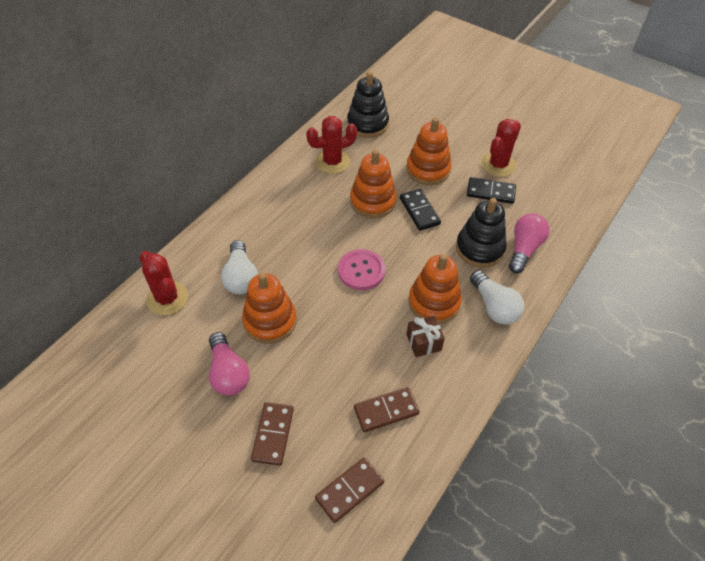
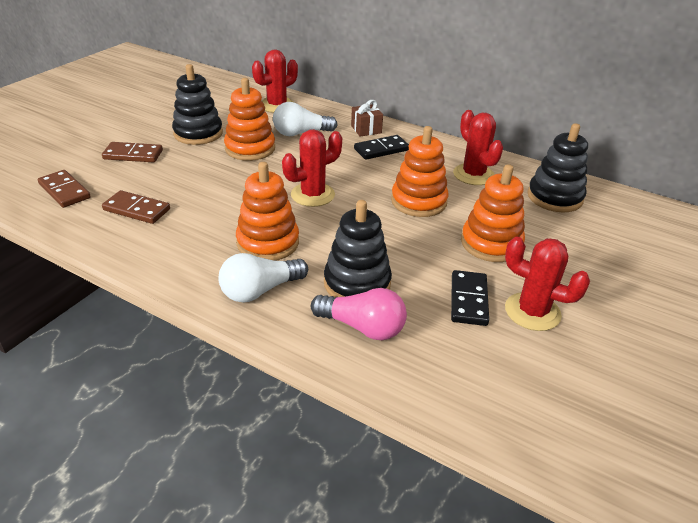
camera: 85 degrees right, 15 degrees down
pink light bulb [209,332,250,396] -> black stacking toy [172,64,223,145]
pink button [338,249,385,290] -> red cactus [282,129,342,207]
brown domino [354,387,420,432] -> brown domino turned 45 degrees counterclockwise [102,190,170,224]
black domino [400,189,441,231] -> black domino moved to [354,135,409,160]
brown gift [406,316,445,357] -> brown gift moved to [351,100,383,136]

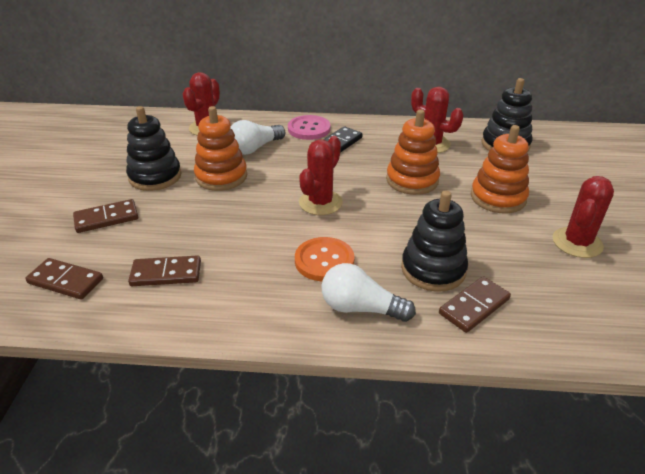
camera: 25 degrees left, 0 degrees up
white light bulb [218,253,308,303] -> white light bulb turned 75 degrees clockwise [322,263,416,322]
orange stacking toy [236,162,299,261] -> orange button [295,237,355,281]
pink light bulb [311,288,407,340] -> brown domino [439,276,511,333]
brown gift [351,100,383,136] -> pink button [288,115,331,140]
black domino [451,270,489,326] -> none
red cactus [505,236,590,331] -> red cactus turned 60 degrees counterclockwise [553,176,614,258]

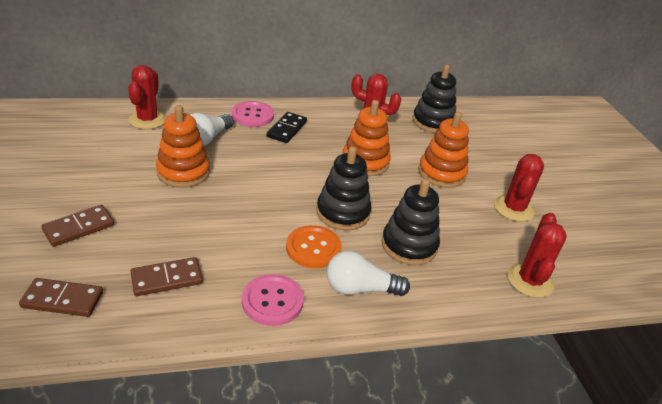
camera: 20 degrees left, 0 degrees up
black stacking toy [126,106,182,191] -> black stacking toy moved to [316,146,371,230]
red cactus [299,136,343,215] -> red cactus moved to [507,213,567,298]
brown domino [439,276,511,333] -> none
none -> pink button [242,274,304,326]

